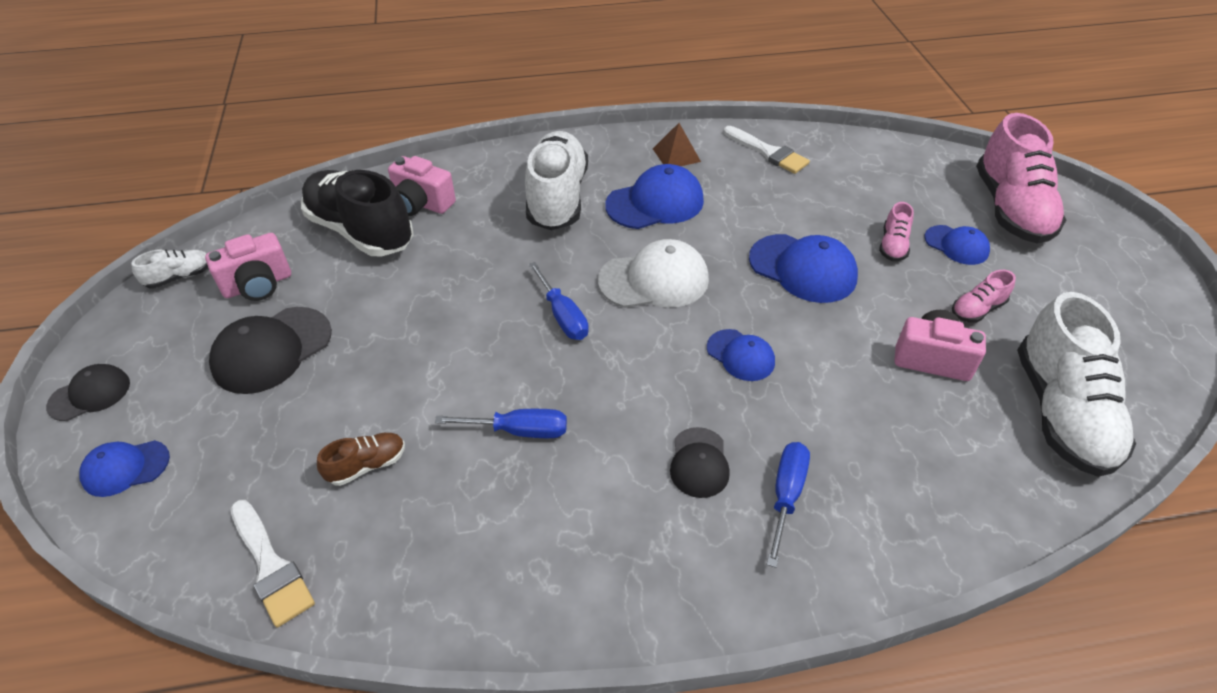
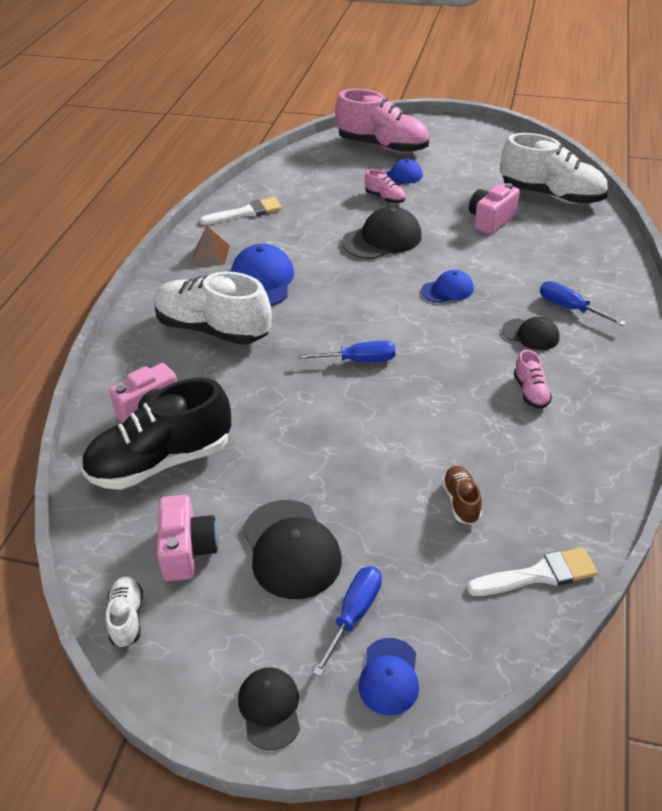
camera: 65 degrees left, 5 degrees down
blue screwdriver [435,409,567,438] -> blue screwdriver moved to [313,566,382,677]
white cap [598,239,709,308] -> none
blue cap [749,234,858,303] -> black cap [342,206,422,259]
pink shoe [952,270,1016,323] -> pink shoe moved to [514,350,552,409]

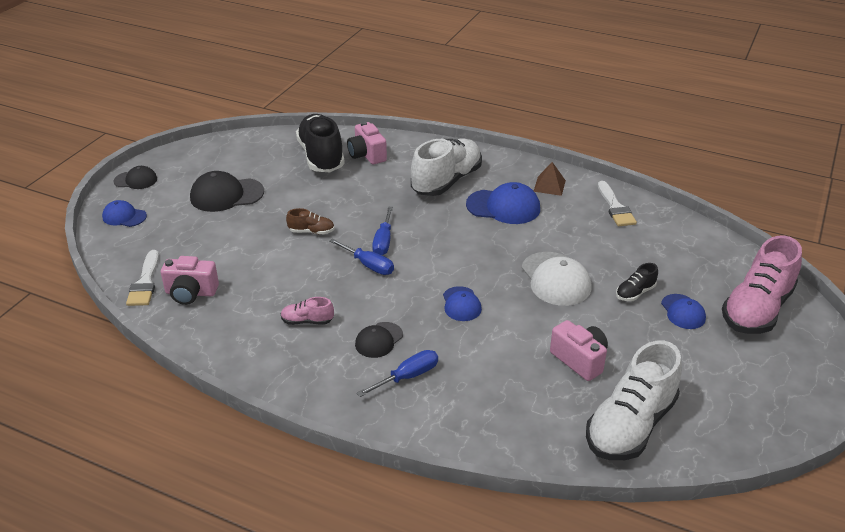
camera: 100 degrees right, 5 degrees down
white shoe [106,577,143,648] -> none
pink camera [157,495,218,581] -> pink camera moved to [161,256,219,305]
blue screwdriver [313,566,382,677] -> blue screwdriver moved to [329,238,394,275]
black cap [342,206,422,259] -> white cap [521,252,592,306]
pink shoe [365,169,405,203] -> black shoe [616,263,658,301]
brown shoe [442,466,482,524] -> brown shoe moved to [286,208,335,234]

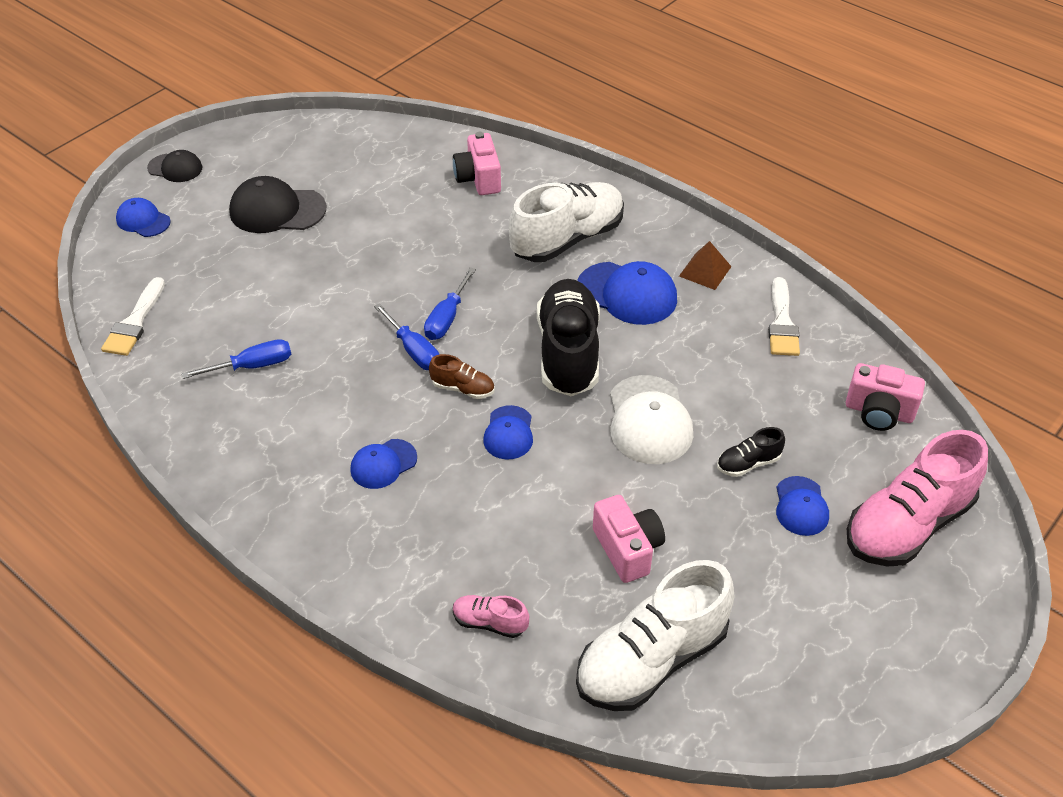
camera: 15 degrees right, 10 degrees up
pink camera [161,256,219,305] -> pink camera moved to [846,363,925,431]
pink shoe [281,297,334,325] -> pink shoe moved to [453,595,529,638]
brown shoe [286,208,335,234] -> brown shoe moved to [429,354,494,399]
black shoe [296,114,345,172] -> black shoe moved to [537,279,600,396]
black cap [355,322,403,358] -> blue cap [350,439,417,489]
blue screwdriver [357,350,438,397] -> blue screwdriver moved to [182,339,291,379]

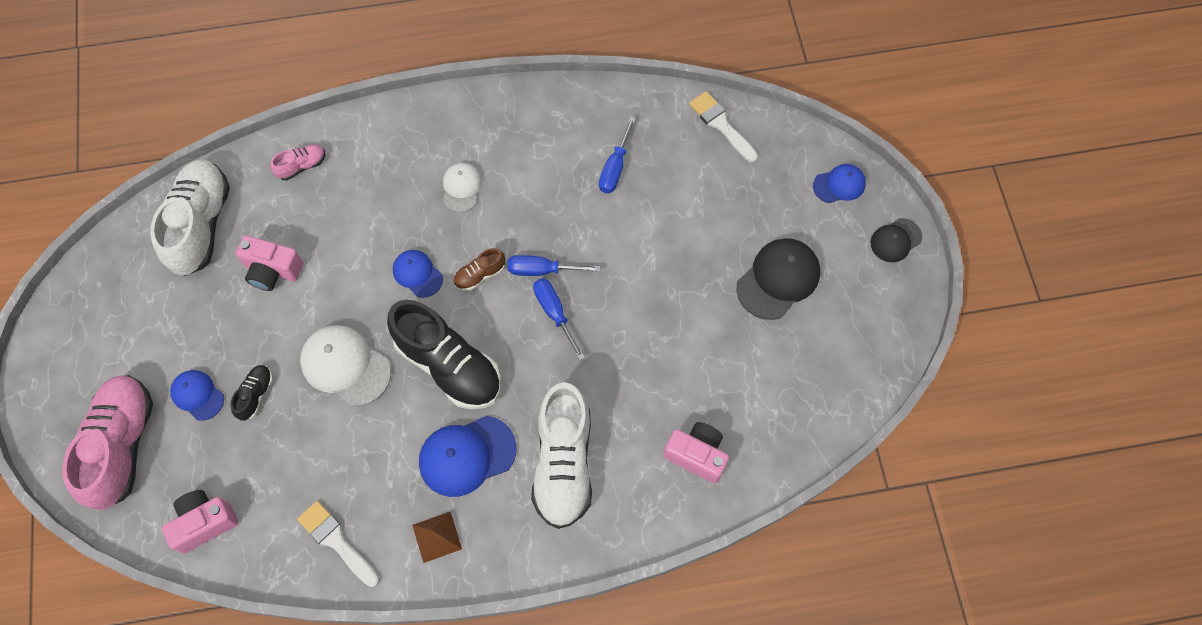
camera: 130 degrees right, 20 degrees up
blue cap [350,439,417,489] -> white cap [443,163,482,212]

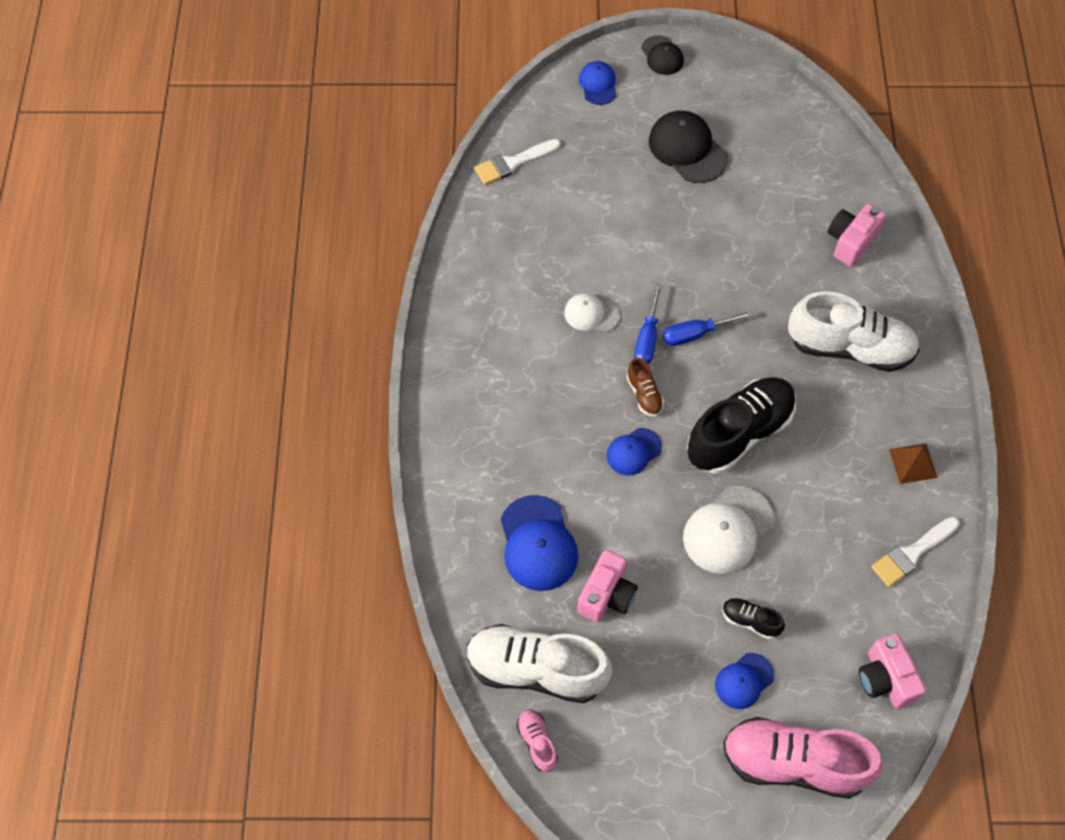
camera: 80 degrees left, 5 degrees down
pink shoe [270,145,325,180] -> pink shoe moved to [516,710,558,772]
blue cap [419,416,517,497] -> blue cap moved to [501,495,578,591]
white cap [443,163,482,212] -> white cap moved to [564,293,620,332]
blue screwdriver [599,117,636,193] -> none

